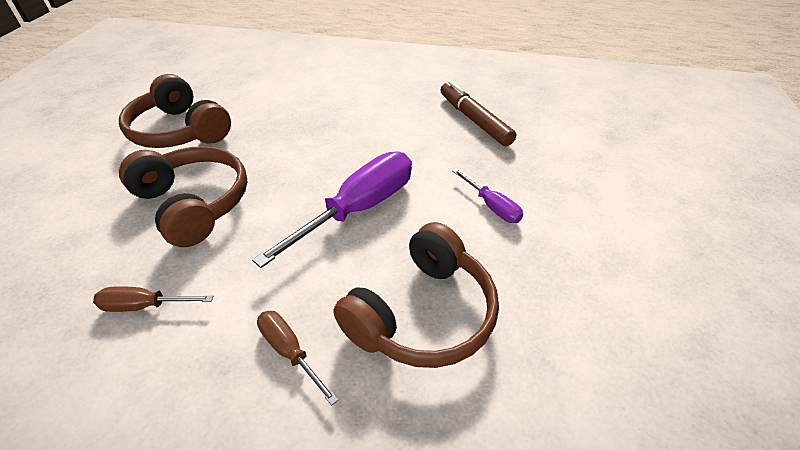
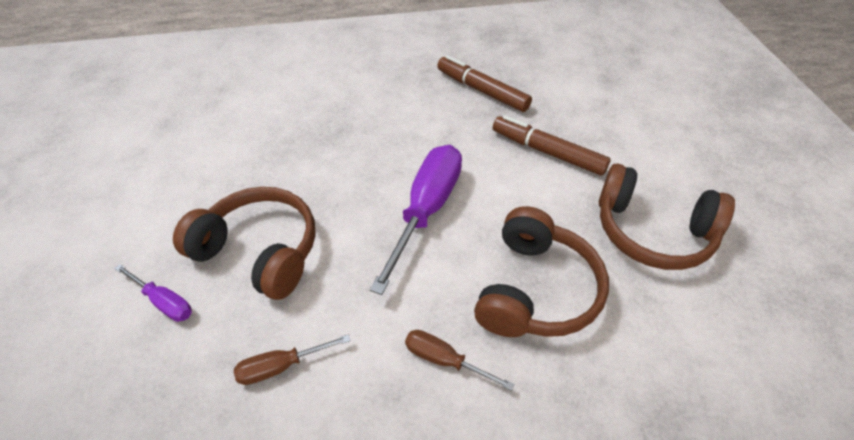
camera: 20 degrees left, 5 degrees up
brown headphones [119,74,231,148] -> brown headphones moved to [599,164,735,270]
purple screwdriver [452,169,523,223] -> purple screwdriver moved to [115,264,192,322]
none -> brown marker [493,115,611,176]

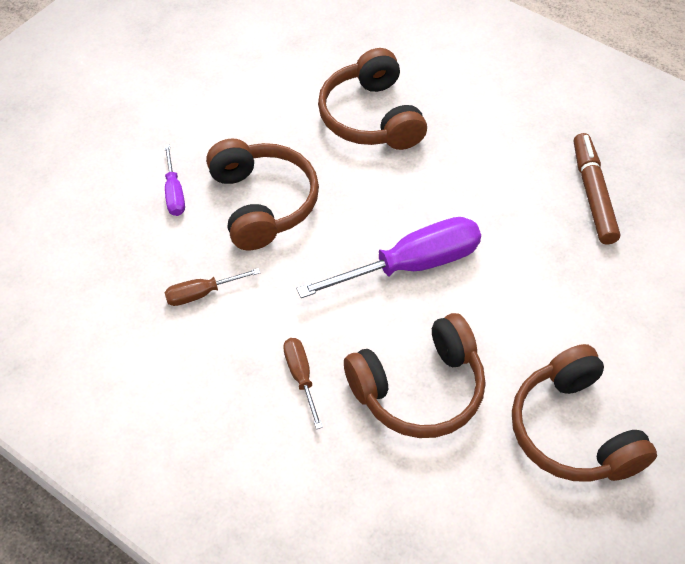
camera: 45 degrees right, 5 degrees up
brown screwdriver [234,335,351,385] -> brown screwdriver turned 45 degrees counterclockwise [164,268,260,306]
brown marker [493,115,611,176] -> none
none -> brown headphones [318,48,427,150]

